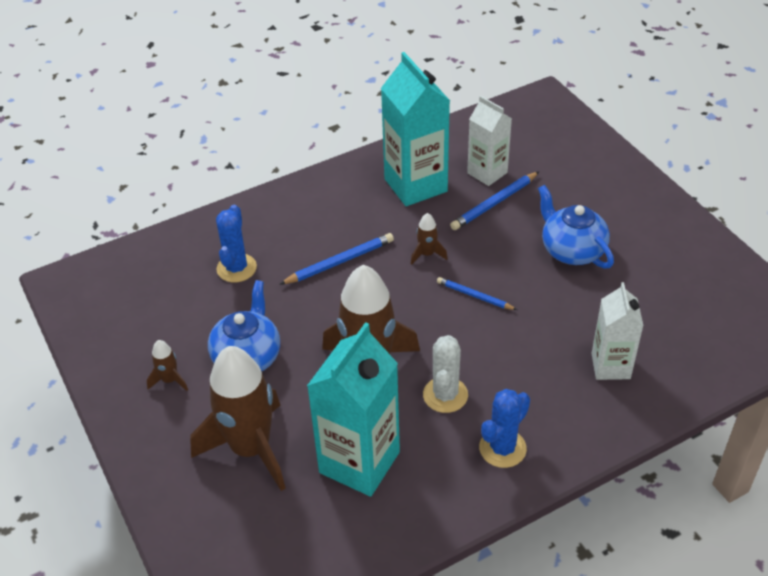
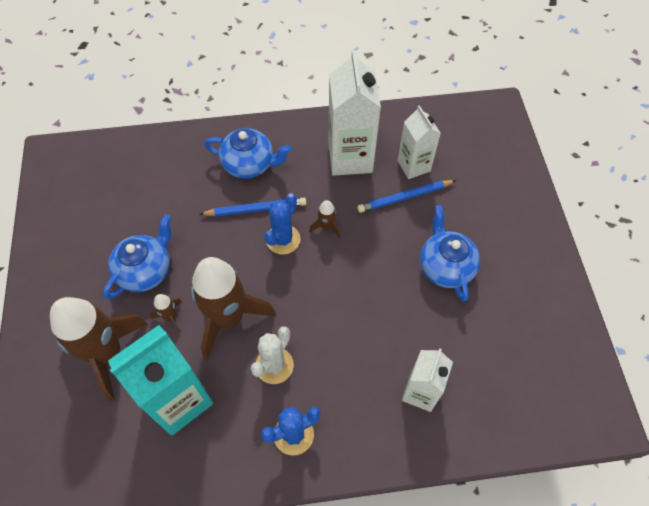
camera: 20 degrees right, 15 degrees up
brown rocket [147,340,188,391] -> brown rocket moved to [150,294,182,333]
blue cactus [216,205,257,283] -> blue cactus moved to [264,193,301,255]
turquoise carton [381,52,450,206] -> white carton [329,50,381,176]
blue pencil [437,277,517,310] -> none
none -> blue teapot [204,128,292,178]

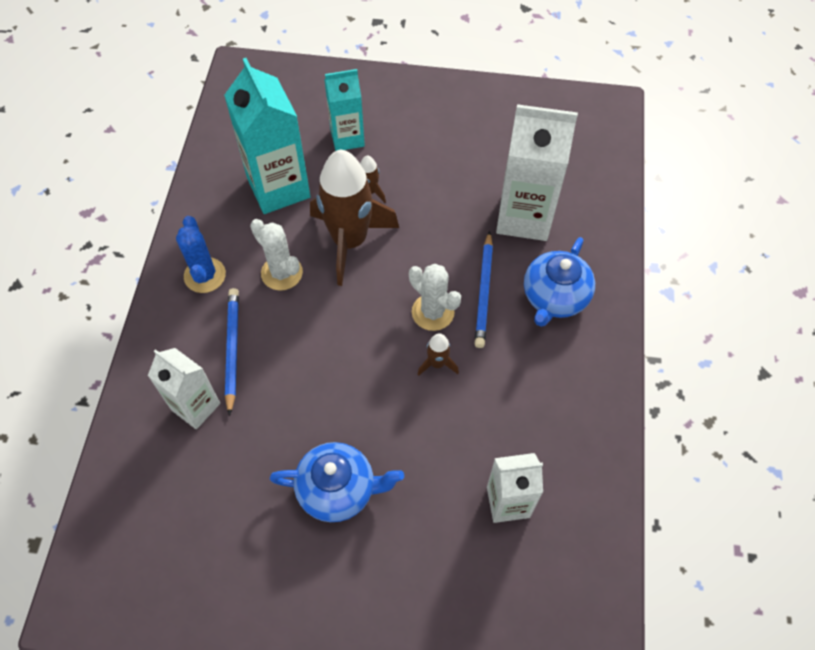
camera: 105 degrees right, 0 degrees up
brown rocket [50,297,148,402] -> turquoise carton [324,69,365,151]
blue teapot [103,214,171,299] -> none
blue cactus [264,193,301,255] -> white cactus [409,264,461,331]
white carton [329,50,381,176] -> white carton moved to [496,104,578,241]
blue pencil [357,180,456,213] -> blue pencil moved to [225,288,239,416]

